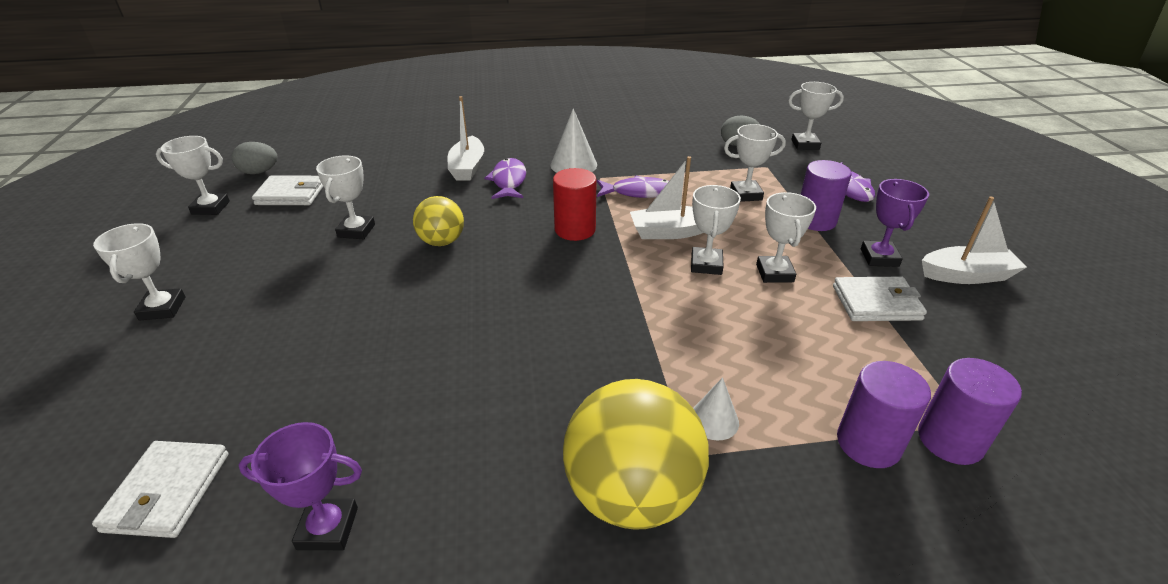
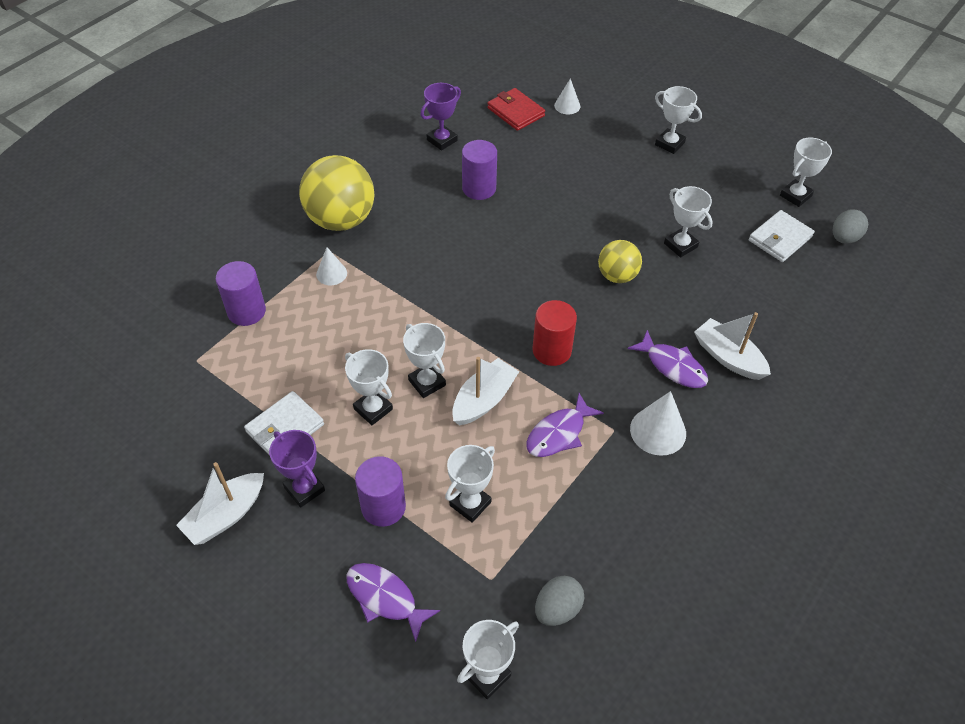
camera: 135 degrees right, 15 degrees up
white wallet [92,441,229,538] -> red wallet [487,88,545,131]
purple cylinder [918,358,1022,465] -> purple cylinder moved to [462,140,497,200]
none -> white cone [554,78,580,114]

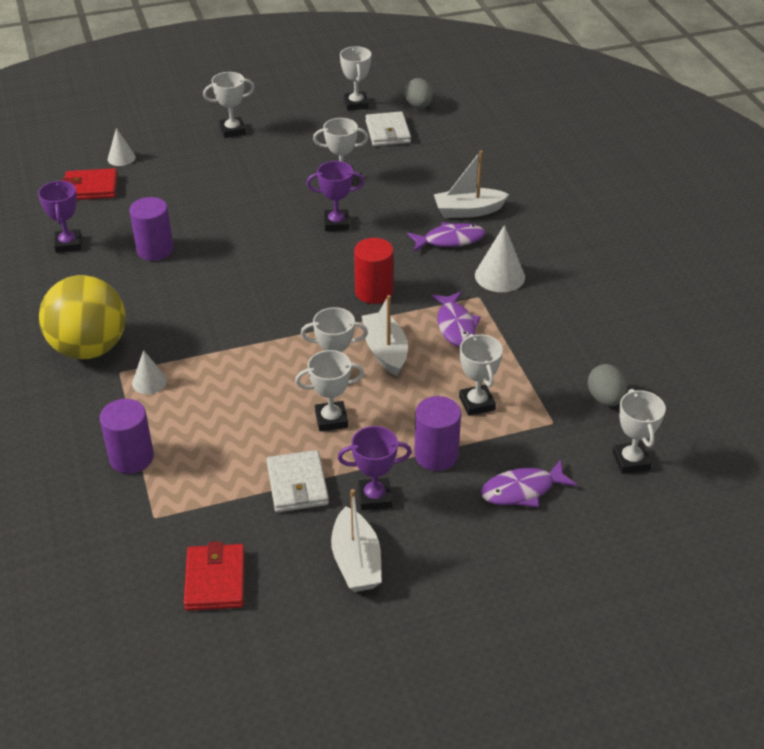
camera: 55 degrees left, 10 degrees down
yellow ball [598,240,642,283] -> purple trophy [306,161,365,231]
none -> red wallet [184,541,245,611]

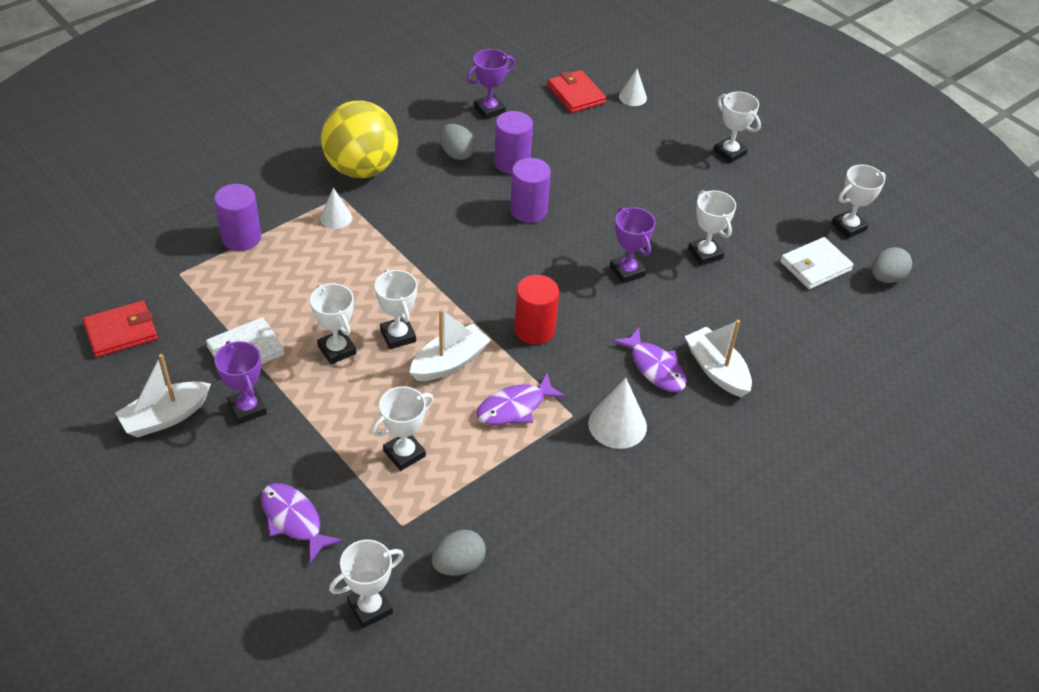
camera: 65 degrees right, 5 degrees up
purple cylinder [414,396,461,471] -> purple cylinder moved to [510,158,551,223]
none -> grey egg [439,124,476,160]

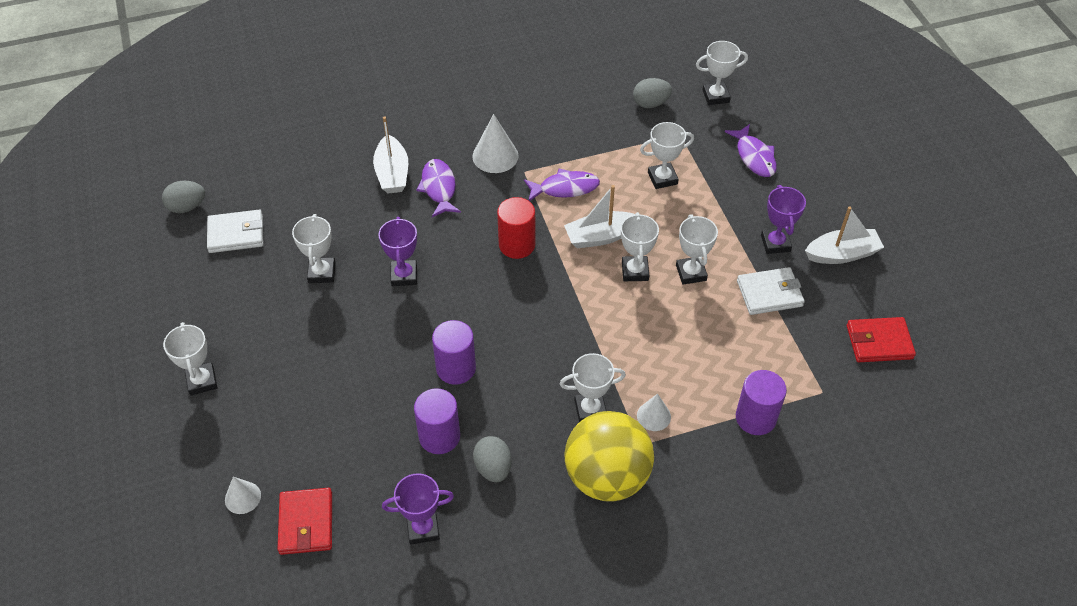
camera: 155 degrees left, 5 degrees up
white trophy [831,165,886,238] -> white trophy moved to [560,353,626,422]

